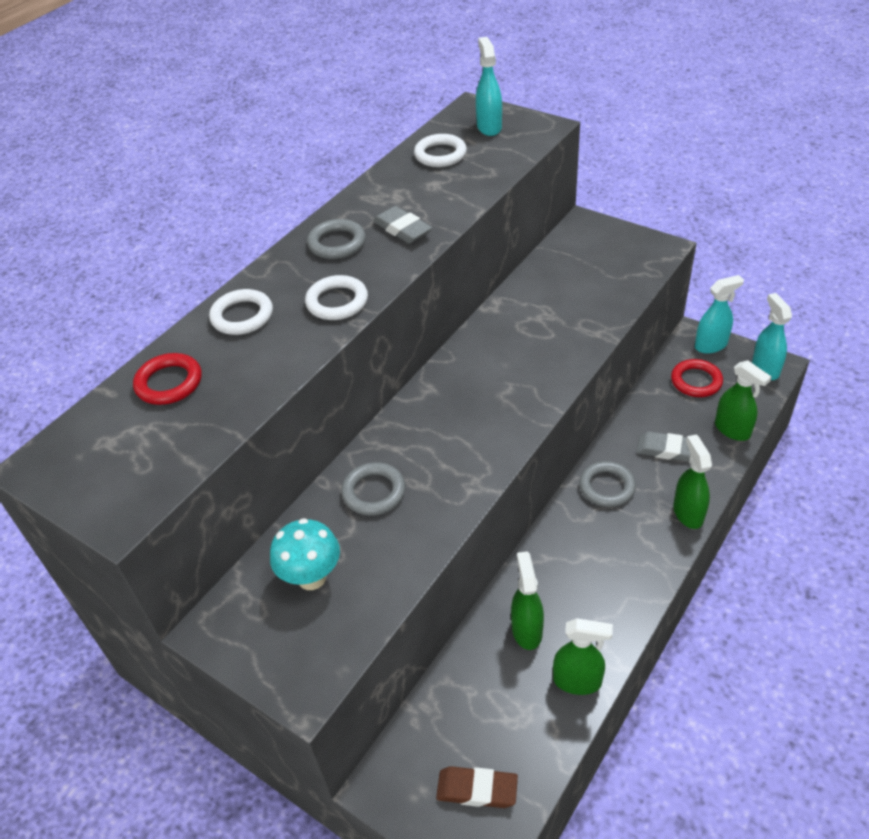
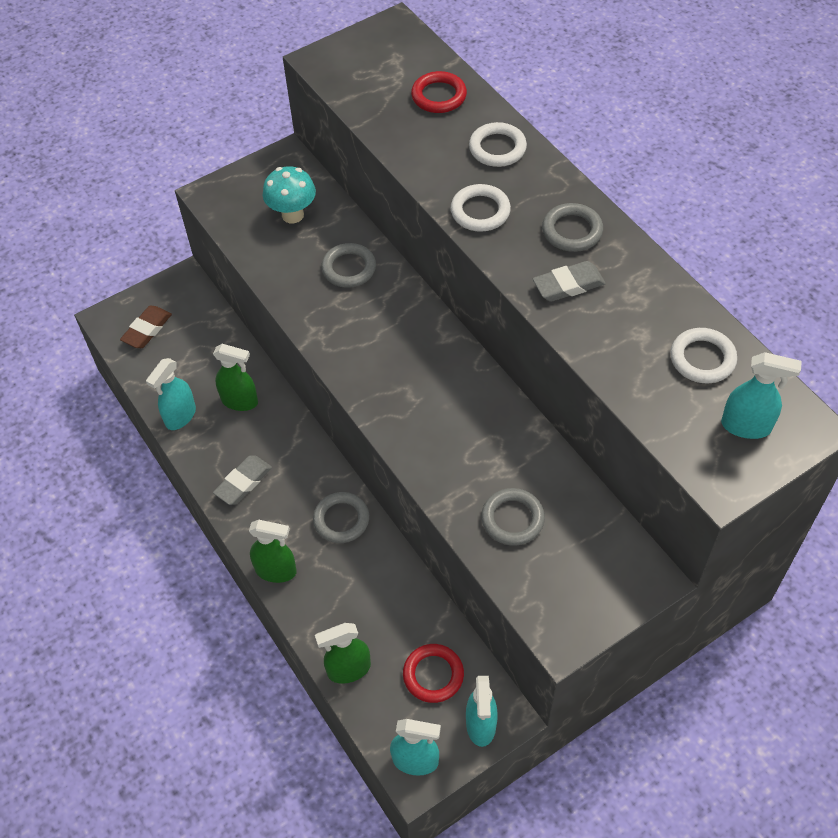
camera: 110 degrees right, 10 degrees up
green spray bottle [553,618,613,695] -> turquoise spray bottle [146,358,196,430]
grey eraser [636,432,690,462] -> grey eraser moved to [213,455,272,505]
none -> grey ring [481,488,545,545]

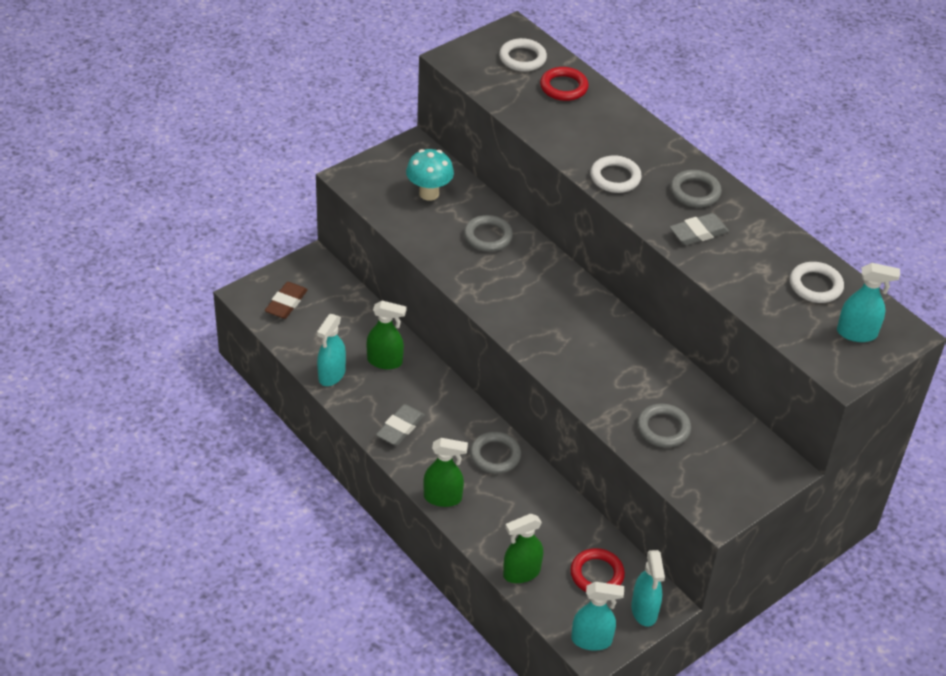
camera: 10 degrees left, 10 degrees down
white ring [469,122,527,167] -> white ring moved to [499,38,547,72]

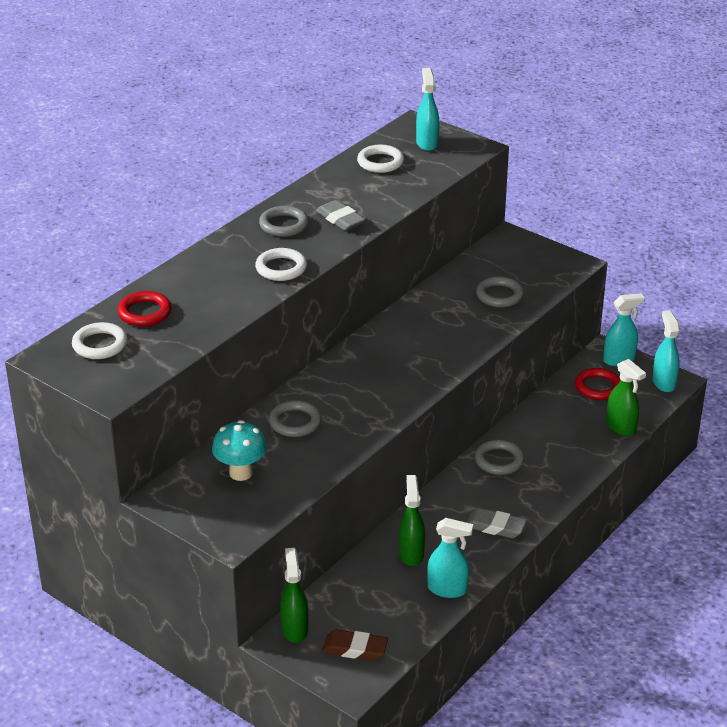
camera: 100 degrees left, 10 degrees down
green spray bottle [423,438,468,507] -> green spray bottle moved to [280,548,308,643]

